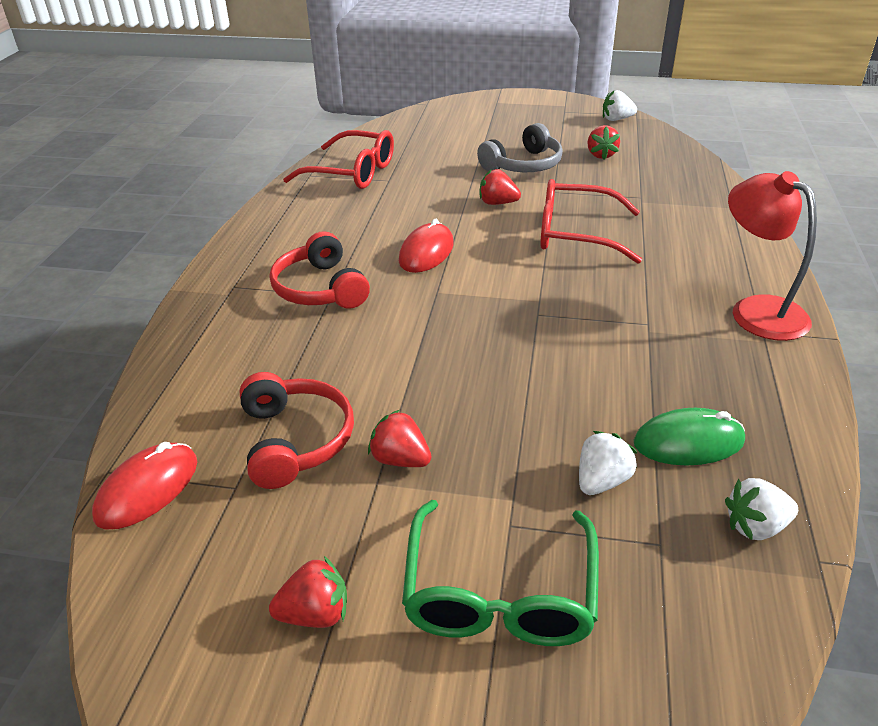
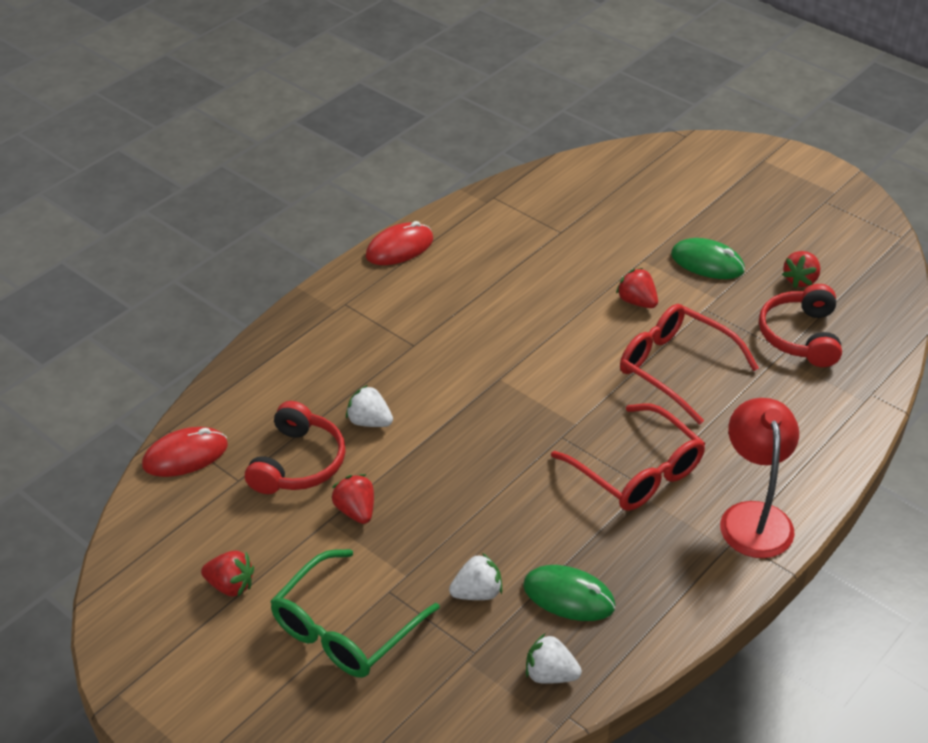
camera: 30 degrees right, 5 degrees up
red headphones [270,231,370,309] -> red headphones moved to [759,284,842,367]
red glasses [283,130,394,189] -> red glasses moved to [551,404,705,511]
red mouse [399,219,454,273] -> red mouse moved to [366,221,433,265]
grey headphones [477,123,563,172] -> green mouse [671,238,745,279]
white strawberry [603,90,637,121] -> white strawberry moved to [346,385,393,427]

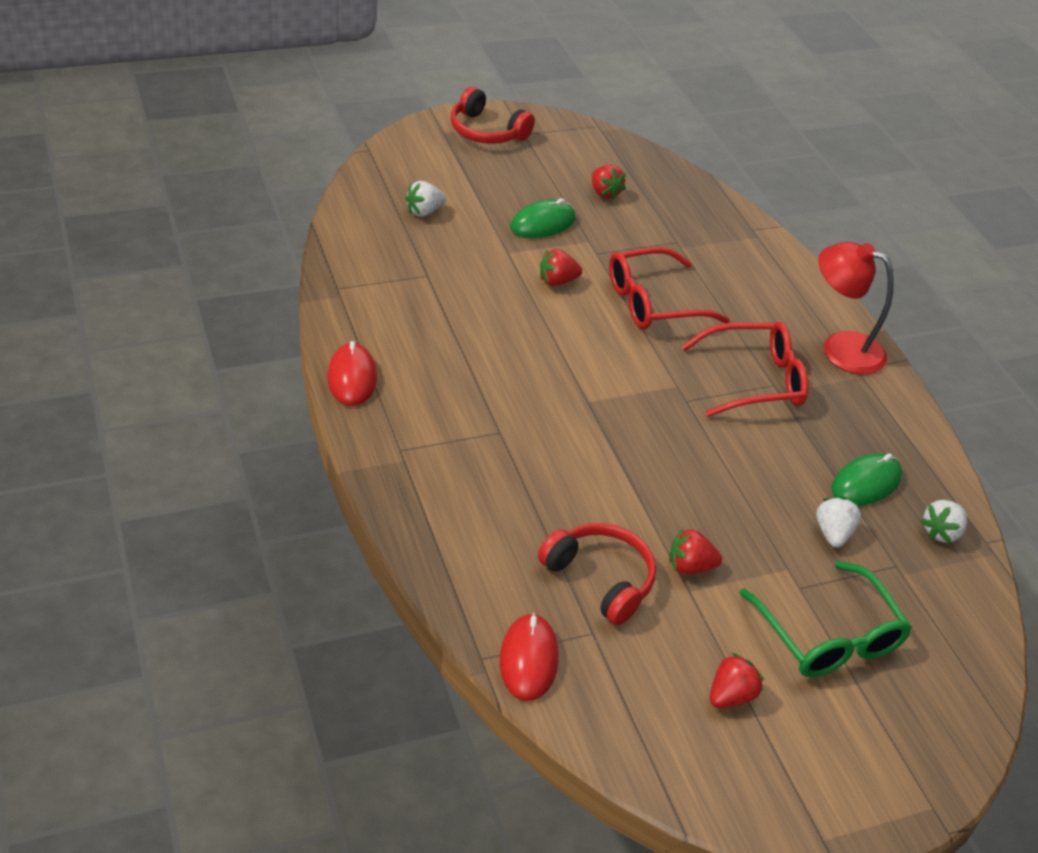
camera: 65 degrees left, 0 degrees up
white strawberry [346,385,393,427] -> white strawberry moved to [405,181,446,217]
red headphones [759,284,842,367] -> red headphones moved to [451,87,535,144]

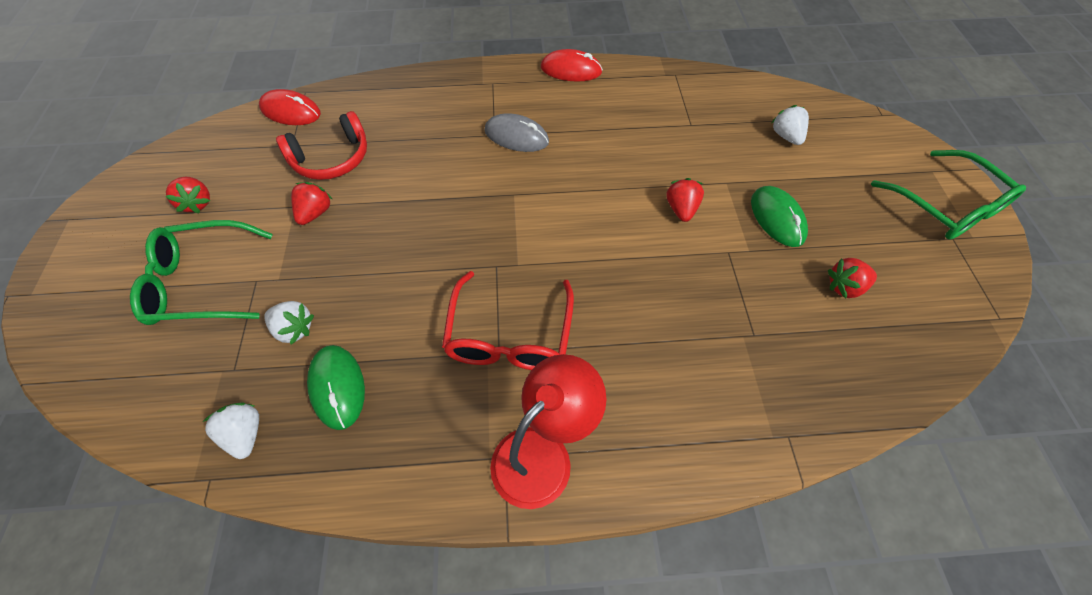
camera: 110 degrees right, 15 degrees up
red headphones [451,87,535,144] -> green glasses [871,150,1026,240]
red glasses [609,247,730,329] -> none
none -> grey mouse [484,113,549,152]

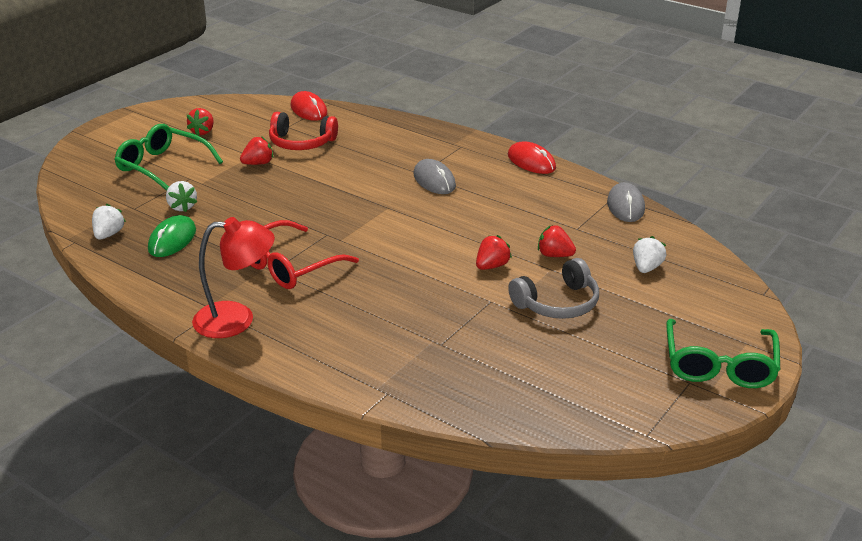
camera: 40 degrees right, 25 degrees down
green mouse [751,186,808,247] -> grey headphones [508,258,599,319]
red strawberry [828,258,877,299] -> red strawberry moved to [538,225,576,257]
none -> grey mouse [607,182,645,222]

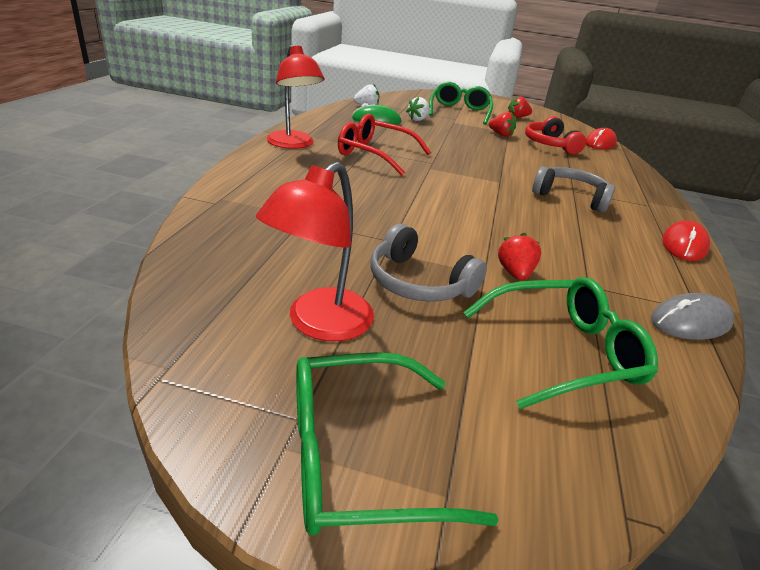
camera: 65 degrees right, 0 degrees up
grey mouse [413,159,456,194] -> grey headphones [532,166,615,213]
red strawberry [476,235,512,270] -> none
white strawberry [633,236,666,273] -> green glasses [463,277,658,409]
none -> red lamp [256,162,374,341]

